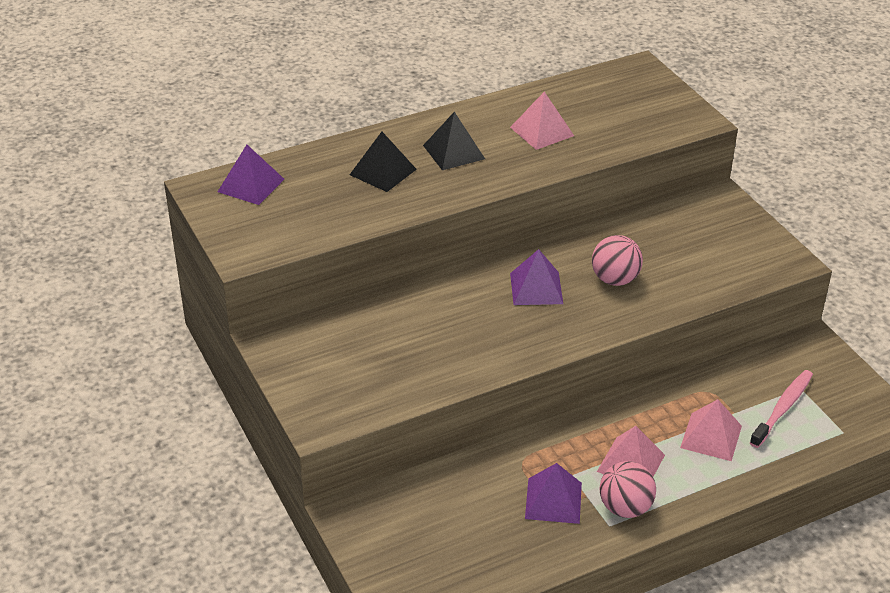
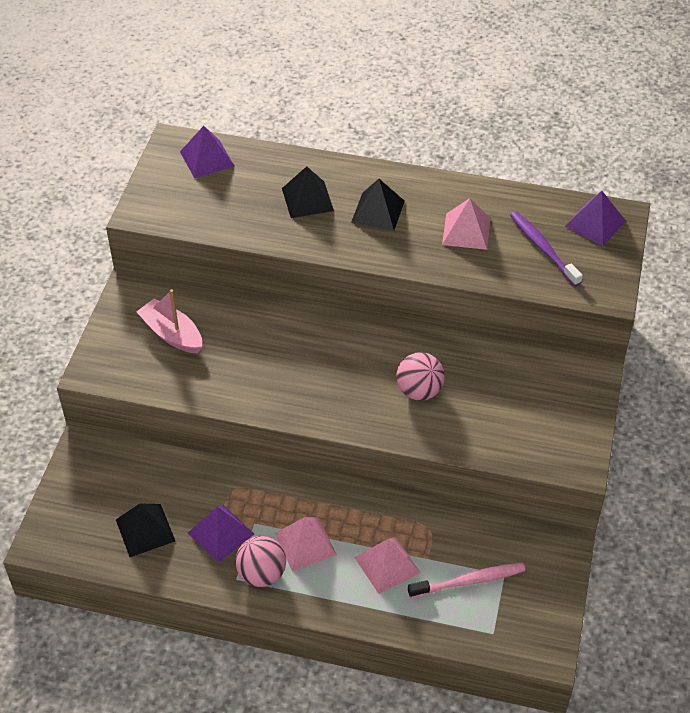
camera: 40 degrees right, 10 degrees up
purple pyramid [510,249,563,305] -> purple pyramid moved to [565,191,626,246]
none -> black pyramid [116,503,175,557]
none -> pink boat [137,289,202,353]
none -> purple toothbrush [510,211,583,286]

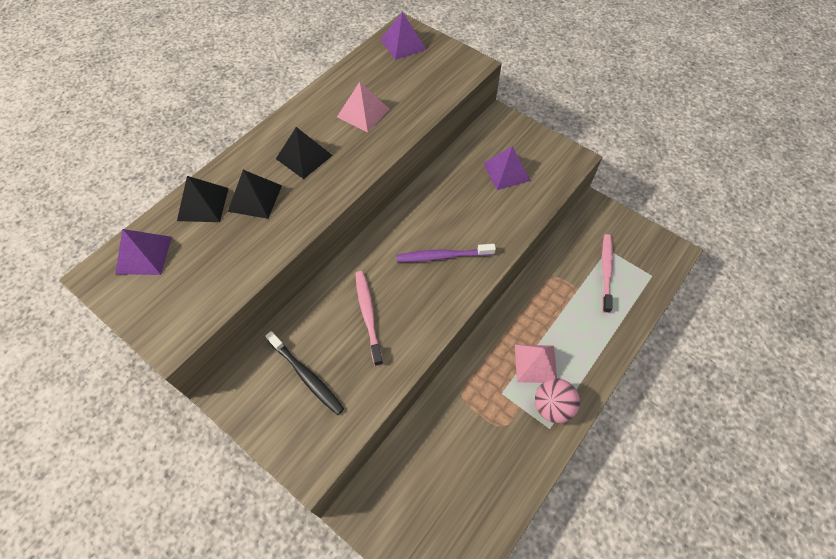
camera: 65 degrees left, 10 degrees up
black pyramid [116,503,175,557] -> black pyramid moved to [177,176,229,222]
pink boat [137,289,202,353] -> black toothbrush [265,331,344,415]
purple pyramid [188,505,254,563] -> purple pyramid moved to [483,146,531,190]
pink pyramid [354,537,421,594] -> none
pink ball [396,352,445,401] -> none
purple toothbrush [510,211,583,286] -> purple toothbrush moved to [396,244,496,262]
none -> pink toothbrush [355,271,383,366]

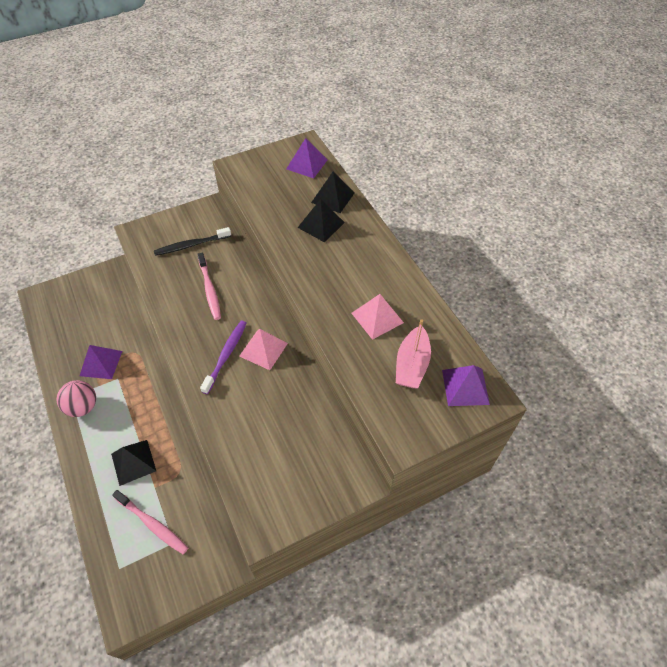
camera: 115 degrees right, 5 degrees down
black pyramid [276,127,333,179] -> black pyramid moved to [111,440,156,486]
pink toothbrush [355,271,383,366] -> pink toothbrush turned 60 degrees clockwise [197,253,221,320]
purple pyramid [483,146,531,190] -> purple pyramid moved to [80,345,122,379]
pink pyramid [515,345,557,383] -> pink pyramid moved to [239,329,288,370]
none -> pink boat [396,319,431,388]

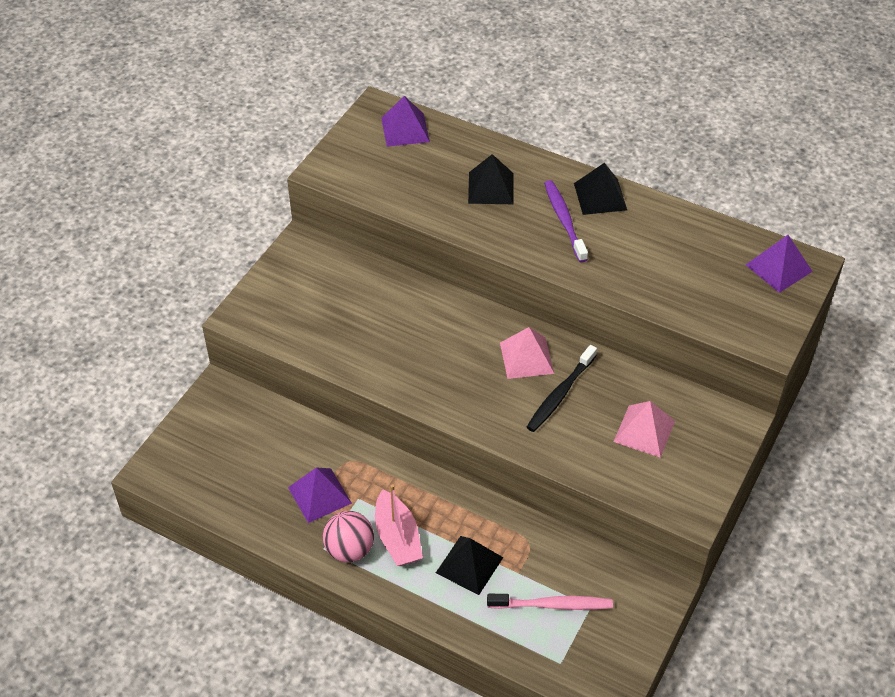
camera: 35 degrees left, 5 degrees down
black toothbrush [154,227,231,256] -> black toothbrush moved to [527,345,597,432]
pink toothbrush [197,253,221,320] -> none
purple toothbrush [200,321,247,394] -> purple toothbrush moved to [544,180,588,262]
black pyramid [311,172,354,213] -> black pyramid moved to [574,163,627,215]
pink pyramid [352,294,404,340] -> pink pyramid moved to [614,401,675,458]
pink boat [396,319,431,388] -> pink boat moved to [375,484,423,566]

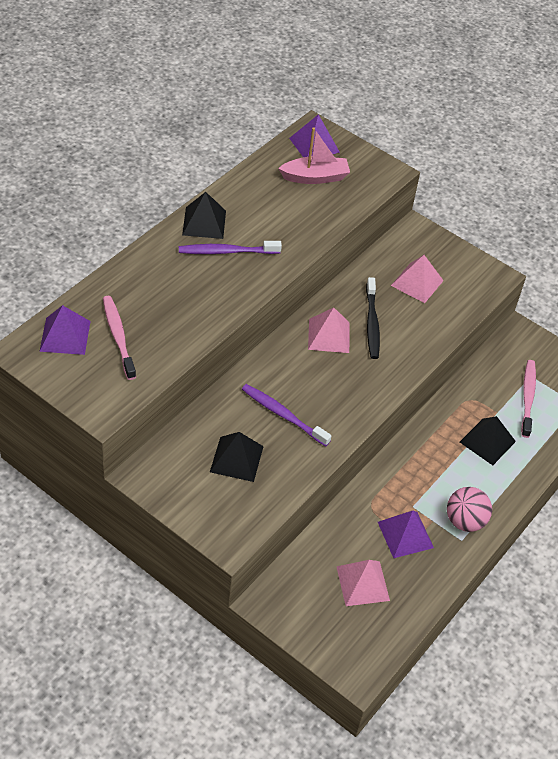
camera: 85 degrees left, 0 degrees up
pink boat [375,484,423,566] -> pink boat moved to [278,128,350,184]
black pyramid [468,154,514,204] -> black pyramid moved to [210,432,264,482]
black toothbrush [527,345,597,432] -> black toothbrush turned 45 degrees clockwise [366,277,380,359]
none -> pink toothbrush [103,296,136,380]
none -> purple toothbrush [242,384,331,446]
none -> pink pyramid [336,560,390,606]

